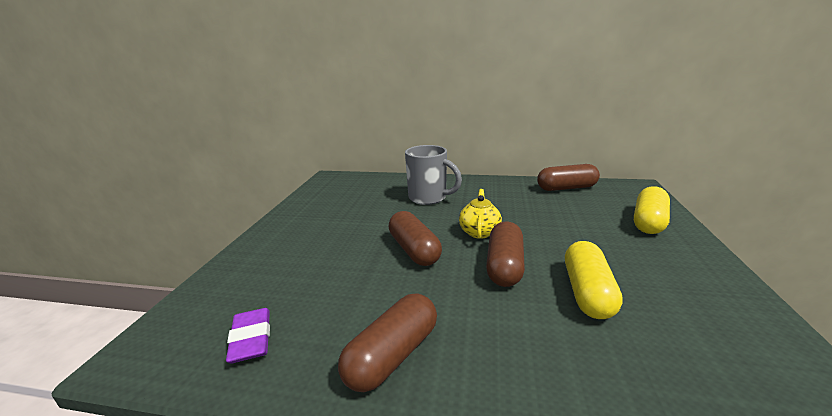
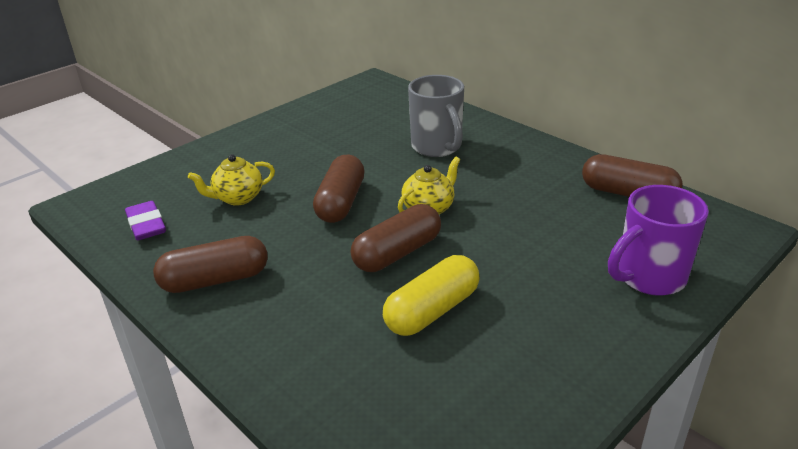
camera: 35 degrees right, 10 degrees up
purple eraser [226,308,270,364] -> purple eraser turned 45 degrees counterclockwise [125,201,166,240]
yellow capsule [634,186,670,234] -> purple mug [608,185,709,296]
none -> yellow teapot [188,154,275,206]

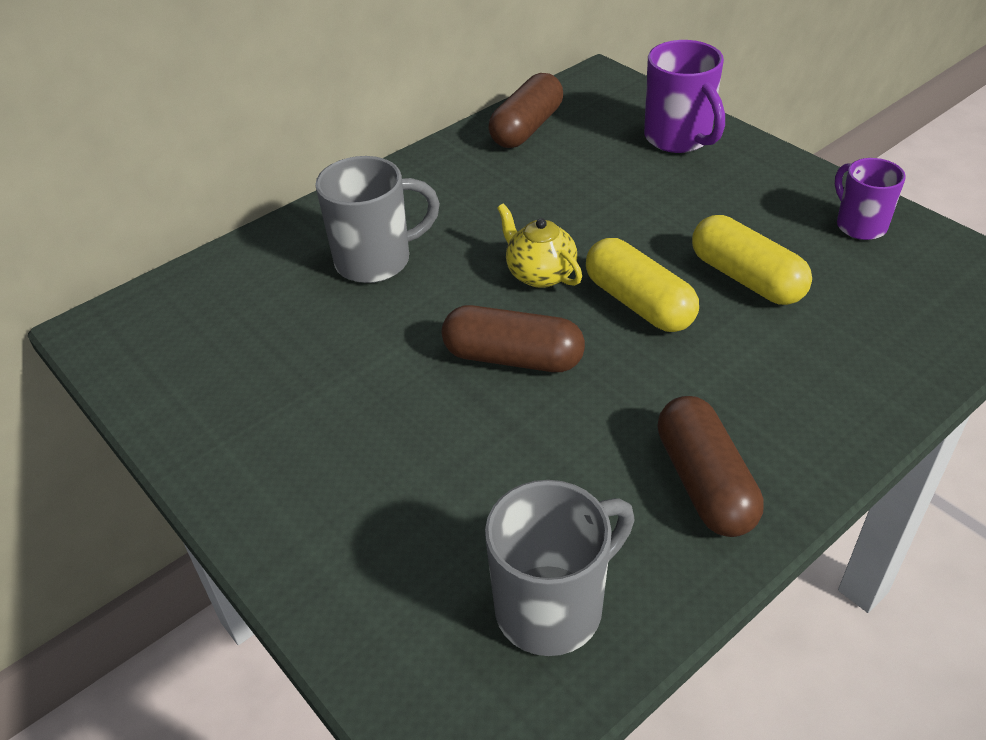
camera: 85 degrees left, 10 degrees up
purple eraser [125,201,166,240] -> grey mug [485,480,635,656]
yellow teapot [188,154,275,206] -> none
brown capsule [351,204,441,272] -> yellow capsule [586,238,699,332]
none -> purple mug [835,158,906,240]

